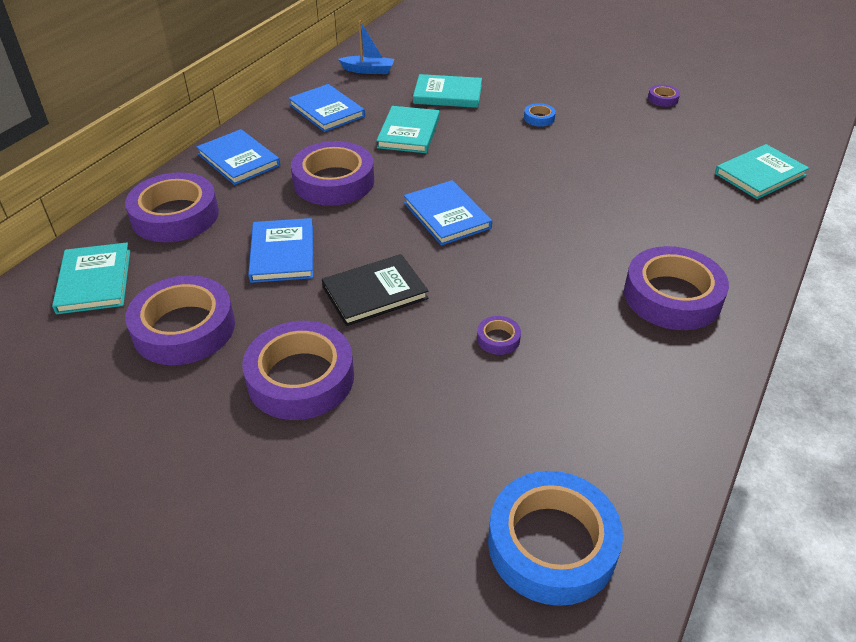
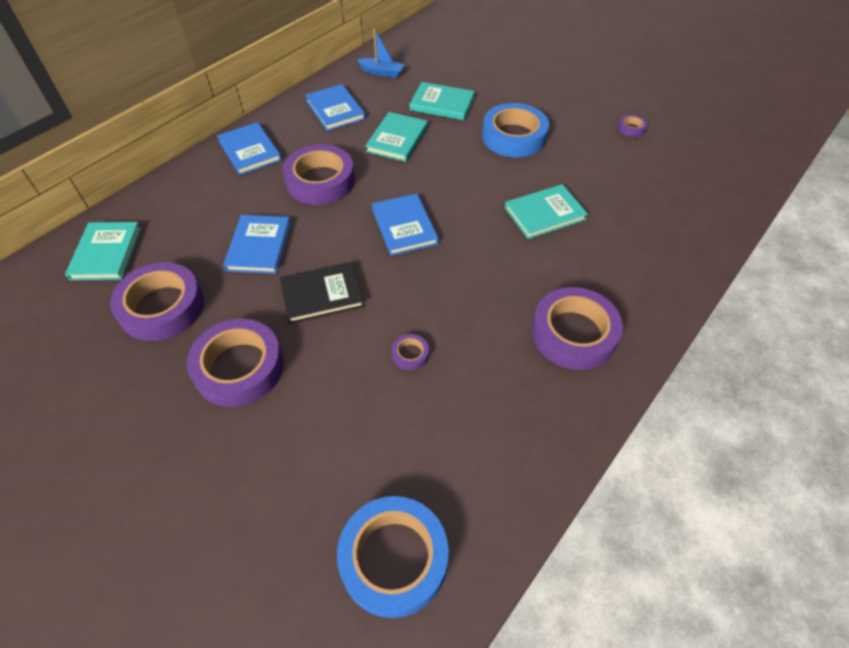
camera: 10 degrees right, 10 degrees up
purple tape [125,172,219,242] -> none
blue tape [524,103,556,127] -> blue tape [482,103,549,158], size x2.35
turquoise book [715,144,809,199] -> turquoise book moved to [505,184,588,239]

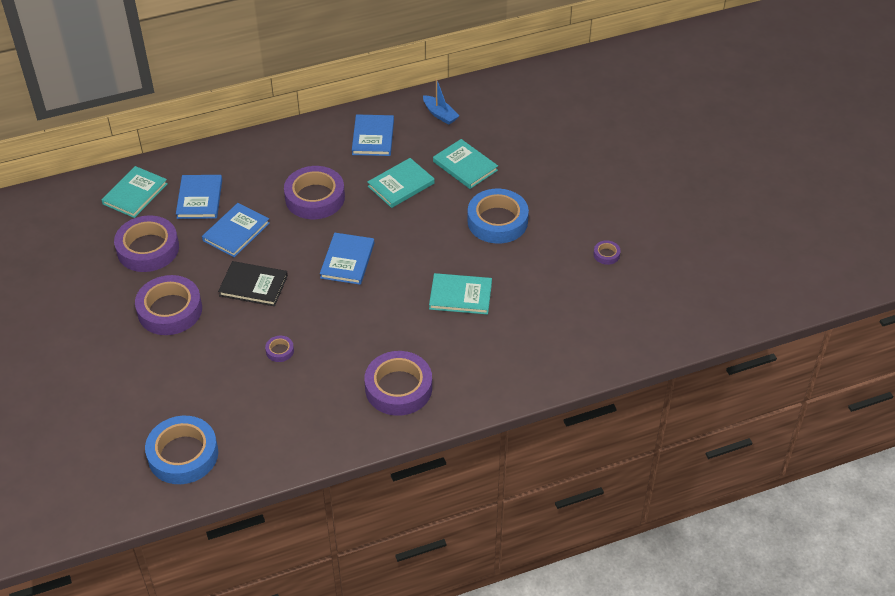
camera: 30 degrees right, 5 degrees down
blue book [217,122,282,175] -> blue book moved to [176,175,222,219]

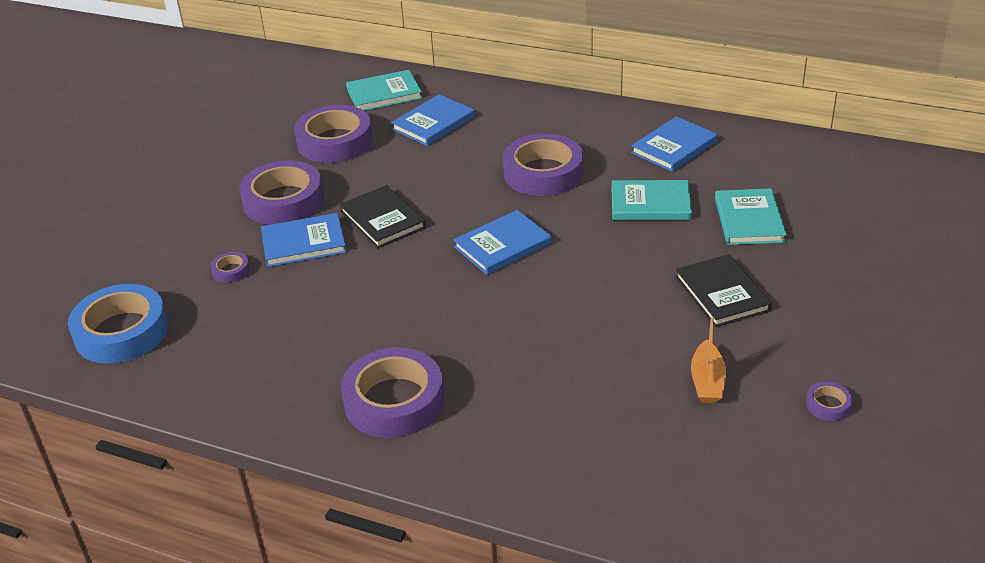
camera: 45 degrees right, 10 degrees down
blue book [202,203,270,257] -> blue book moved to [261,213,347,267]
purple tape [265,336,294,362] -> purple tape moved to [211,252,250,283]
blue boat [423,79,459,125] -> none
turquoise book [429,273,492,315] -> none
blue tape [467,189,529,244] -> black book [675,254,772,327]
none -> orange boat [691,318,726,403]

